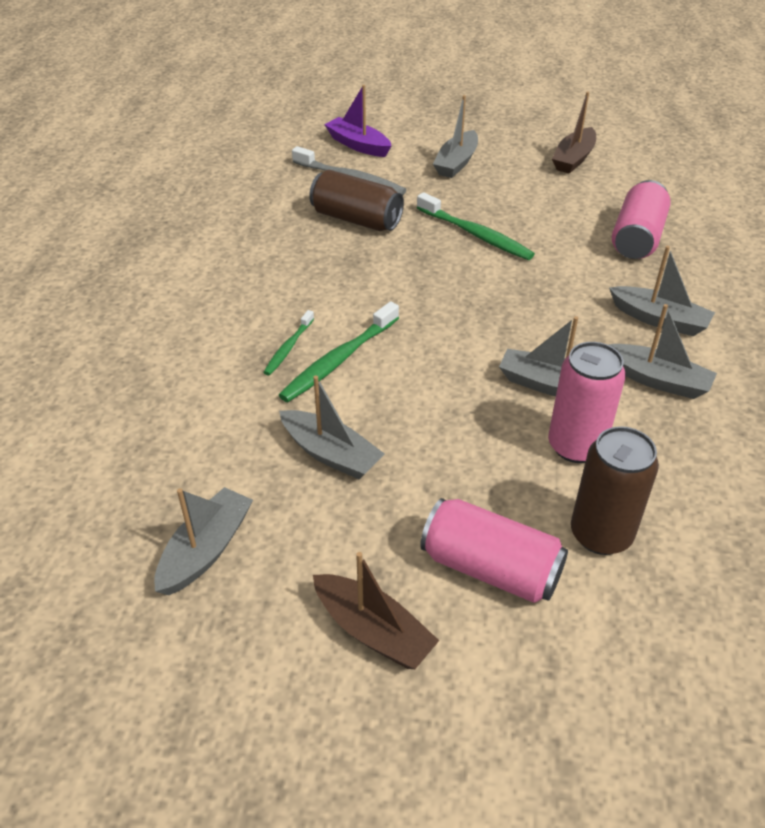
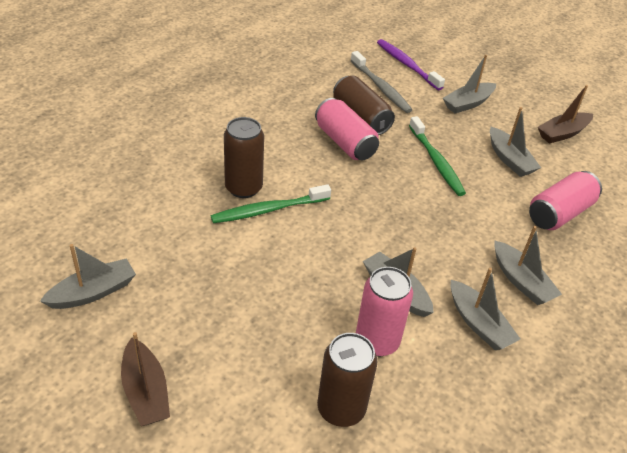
camera: 25 degrees right, 0 degrees up
green toothbrush [263,310,314,375] -> brown can [224,117,264,198]
grey boat [279,376,385,479] -> grey boat moved to [490,107,541,177]
purple boat [324,85,391,157] -> purple toothbrush [377,39,445,90]
pink can [420,498,568,603] -> pink can moved to [315,98,379,160]

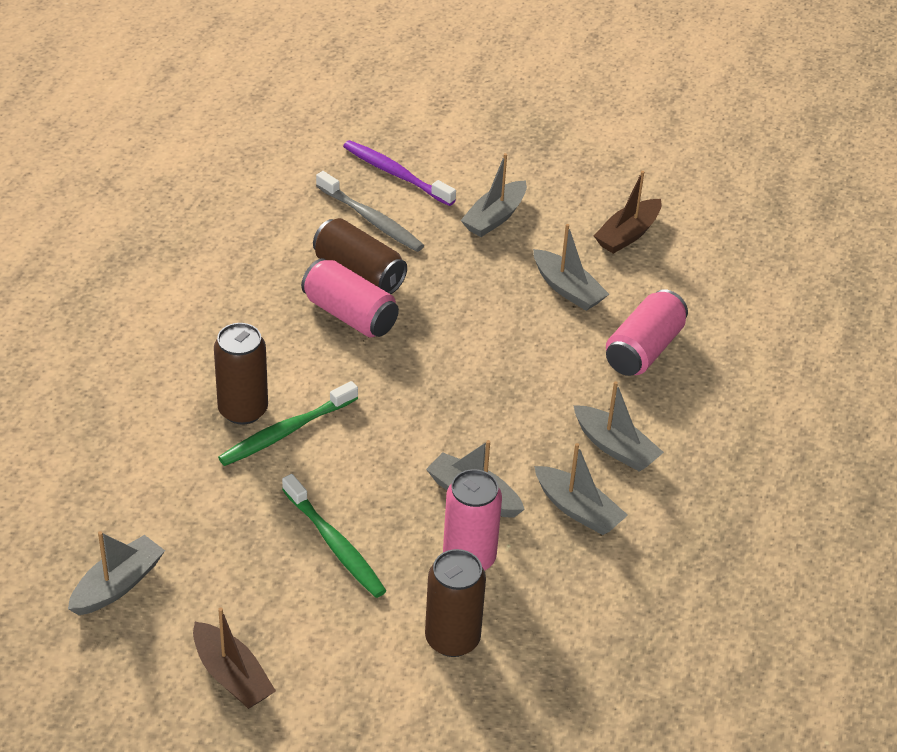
camera: 15 degrees left, 0 degrees up
green toothbrush [409,116,466,196] -> green toothbrush moved to [282,474,386,598]

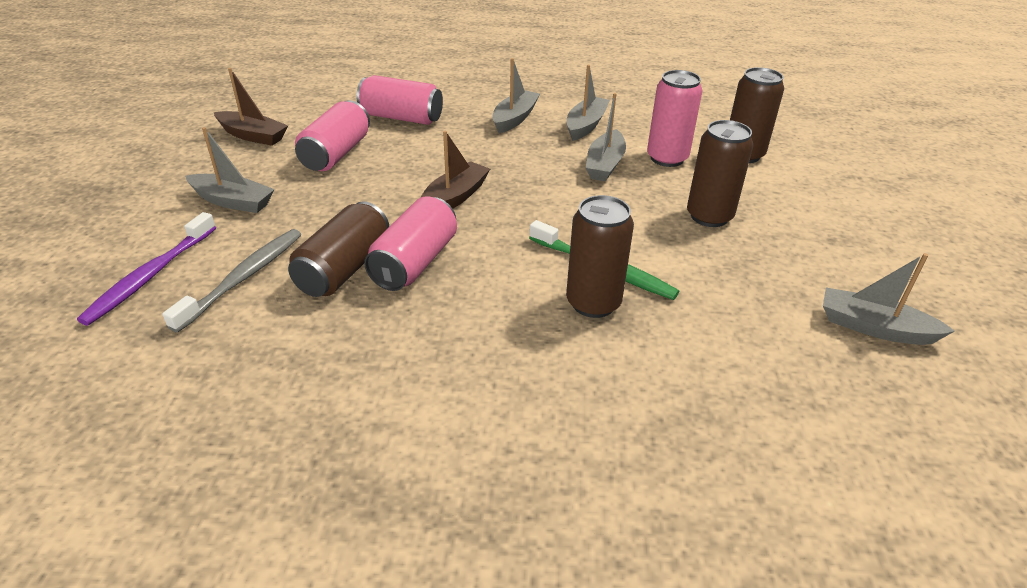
camera: 105 degrees left, 5 degrees down
brown boat [193,607,276,709] -> brown boat moved to [421,131,490,209]
green toothbrush [282,474,386,598] -> brown can [687,120,753,227]
grey boat [533,224,609,311] -> pink can [295,100,370,171]

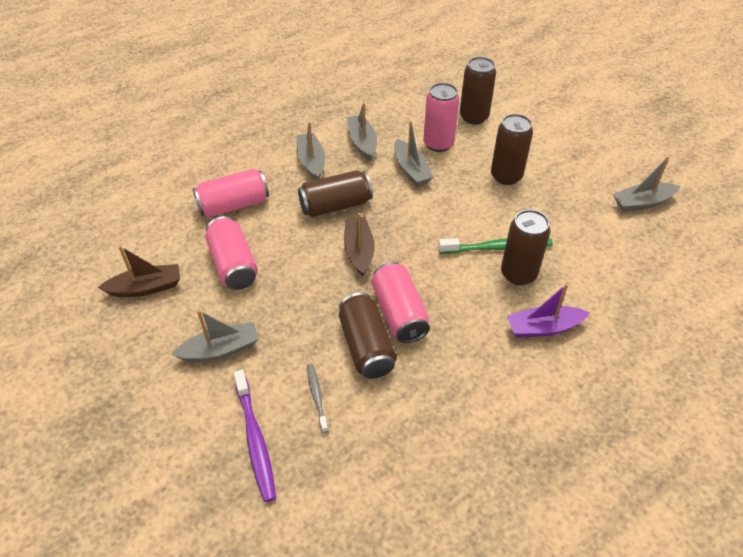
camera: 40 degrees left, 10 degrees up
grey toothbrush [162,229,301,333] -> grey toothbrush [307,363,328,433], size x0.58
none -> brown can [298,170,373,217]
none -> purple boat [507,284,589,338]

